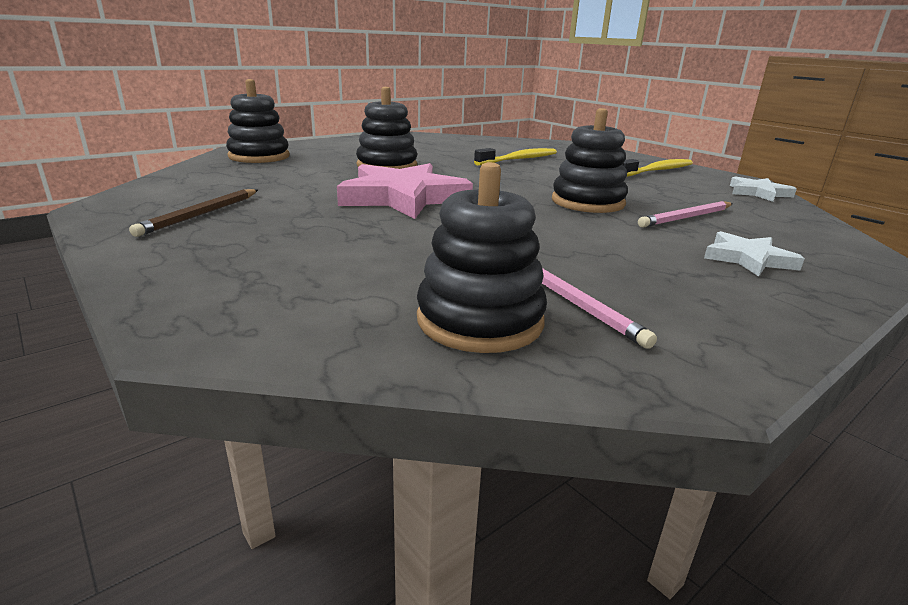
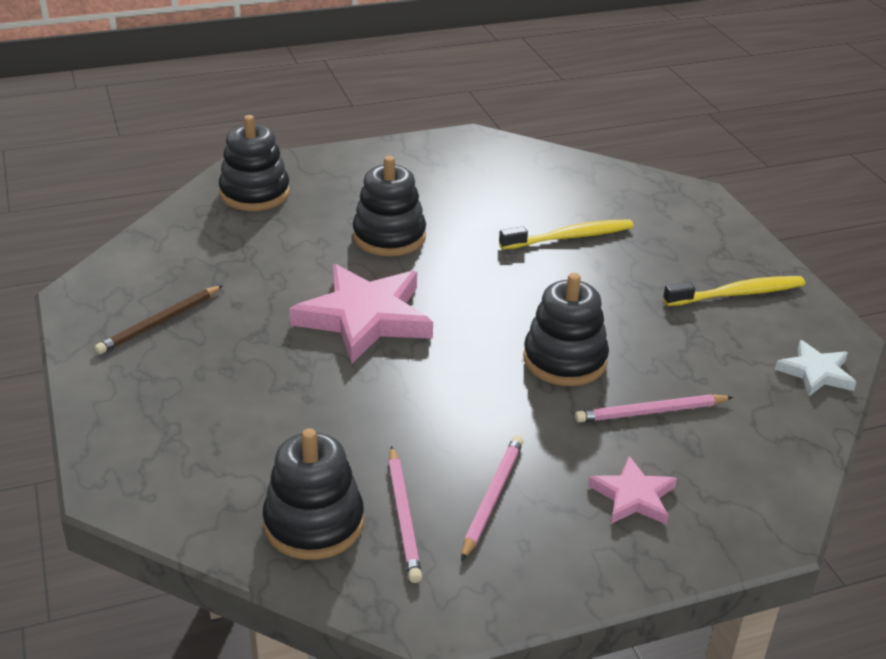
camera: 20 degrees right, 10 degrees up
white star [704,231,805,277] -> pink star [588,456,677,525]
none -> pink pencil [461,435,524,561]

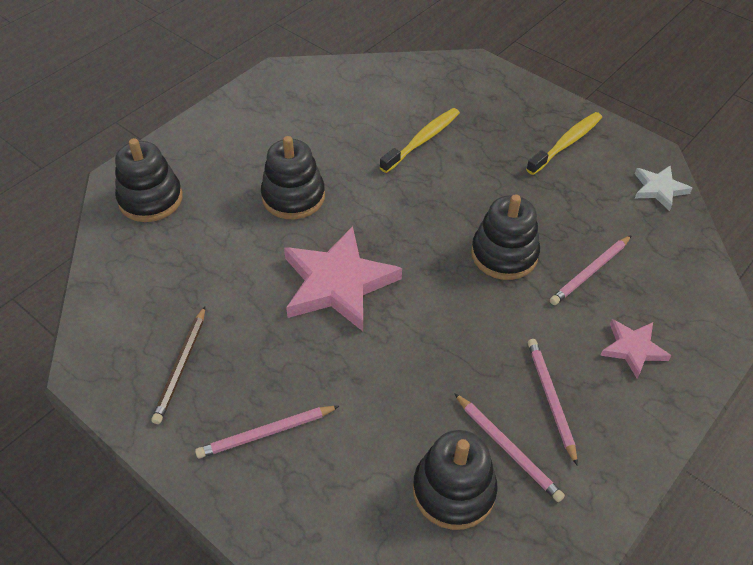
camera: 30 degrees left, 15 degrees up
none -> pink pencil [195,406,339,459]

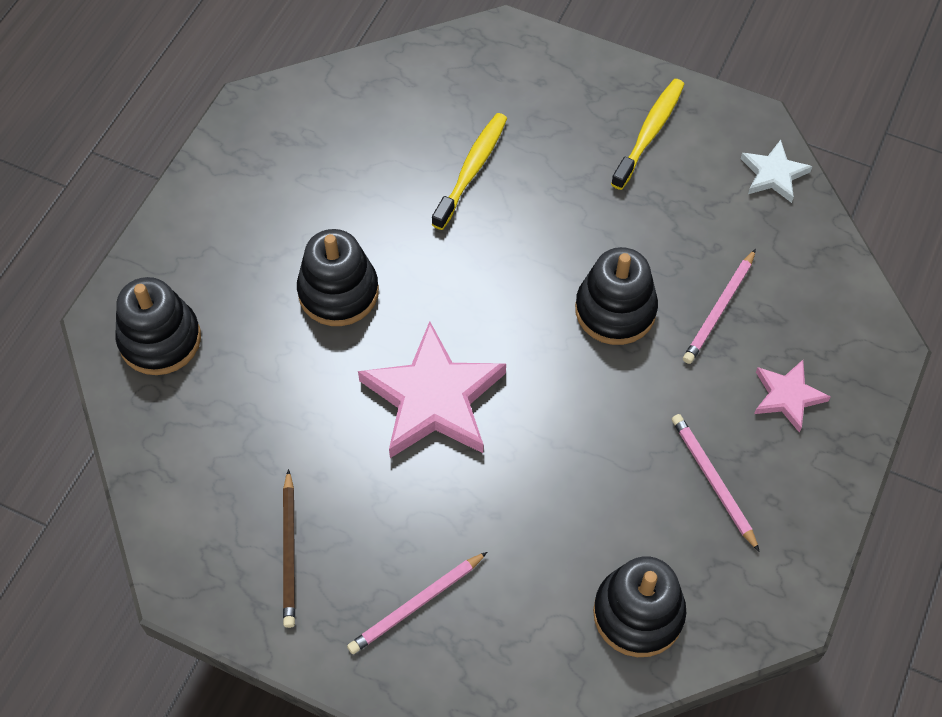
camera: 15 degrees left, 10 degrees up
pink pencil [454,393,565,502] -> none

